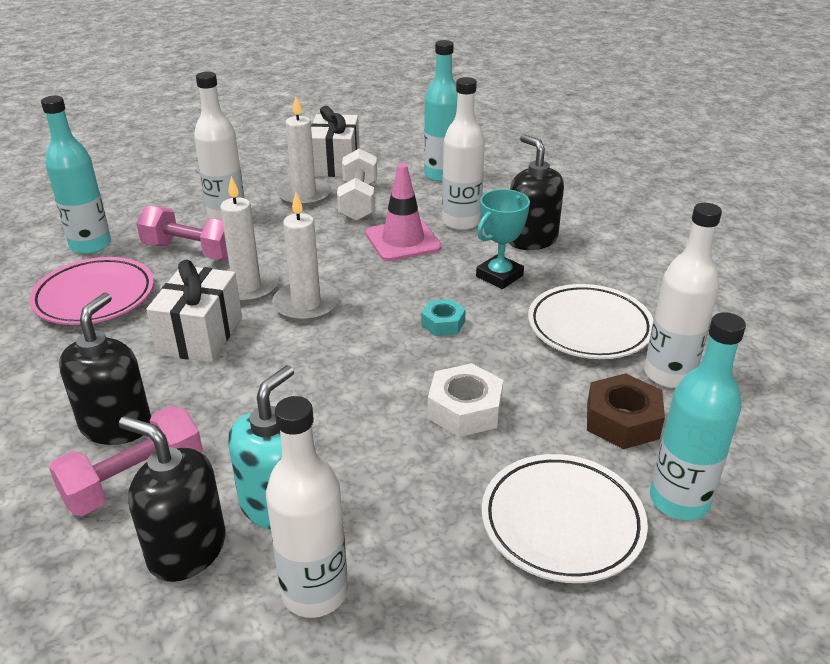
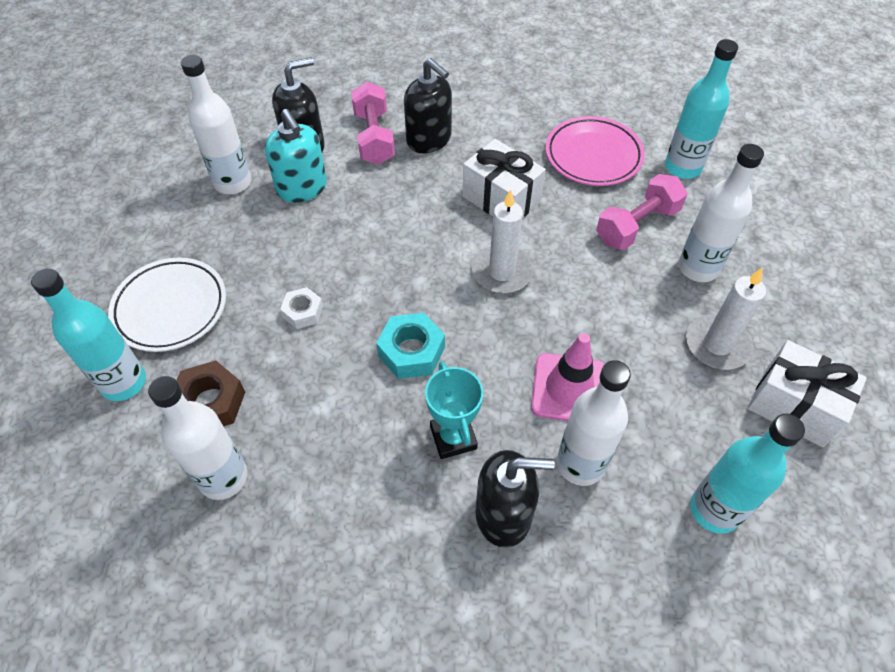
camera: 120 degrees right, 20 degrees up
white candle [220,176,279,303] -> none
white dumbbell [337,148,377,221] -> none
turquoise nut [421,299,466,336] -> turquoise nut [376,313,445,379], size x1.57
white nut [427,363,503,437] -> white nut [280,287,323,329], size x0.64
white plate [528,284,654,359] -> none

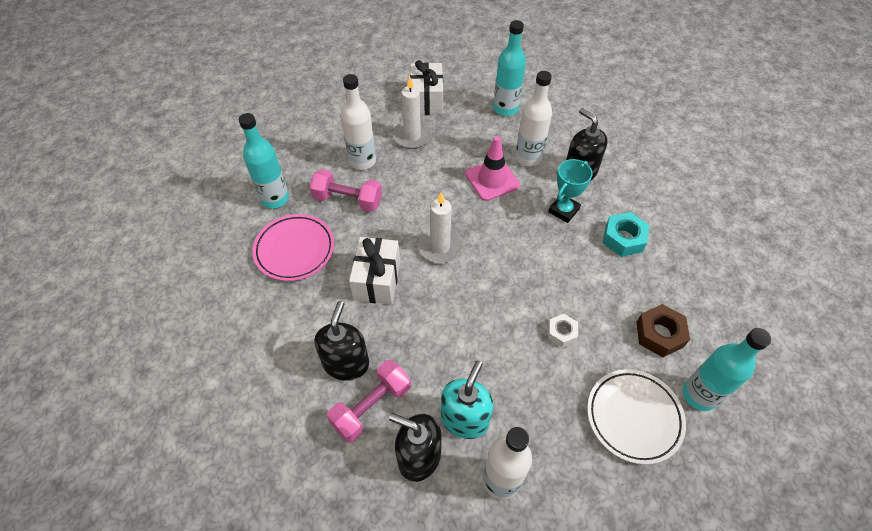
camera: 125 degrees left, 0 degrees up
white bottle [148,376,248,500] -> none
turquoise nut [376,313,445,379] -> turquoise nut moved to [603,212,649,257]

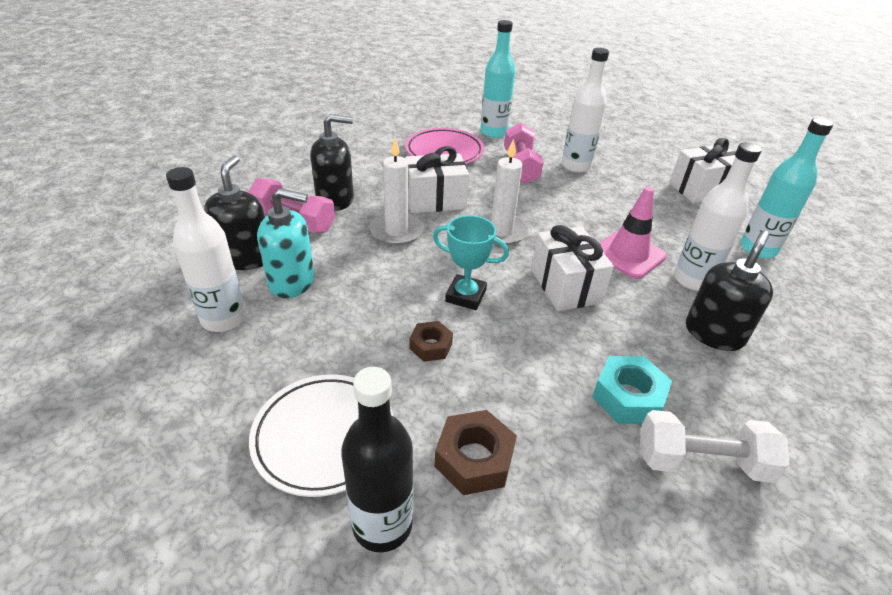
camera: 70 degrees right, 15 degrees down
white candle [393,77,432,149] -> white candle moved to [370,138,424,246]
turquoise trophy [548,159,593,223] -> turquoise trophy moved to [433,215,509,310]
white nut [548,314,578,347] -> brown nut [409,321,453,362]
turquoise bottle [683,328,771,411] -> black bottle [341,367,413,552]
none -> white gift [531,225,614,311]
none -> white dumbbell [641,410,789,483]

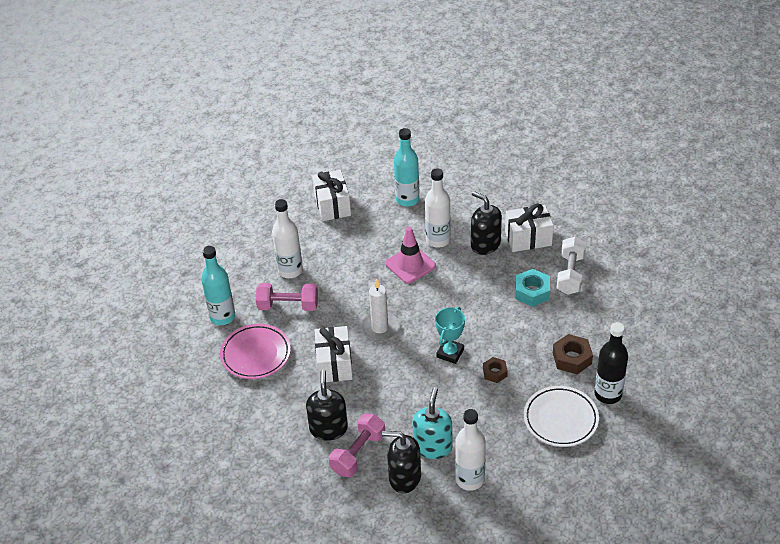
camera: 80 degrees left, 5 degrees up
white candle [370,138,424,246] -> none
white gift [531,225,614,311] -> white gift moved to [505,204,554,252]

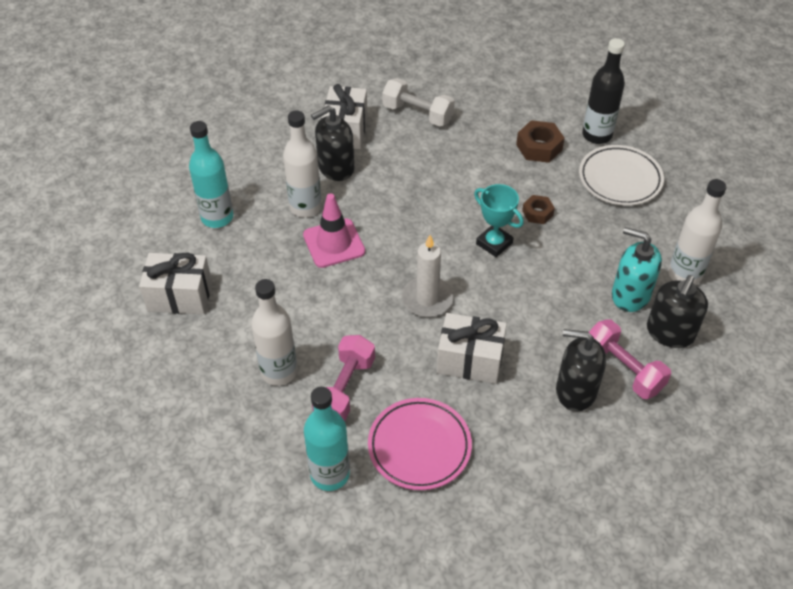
camera: 75 degrees left, 5 degrees up
turquoise nut [515,269,550,307] -> none

